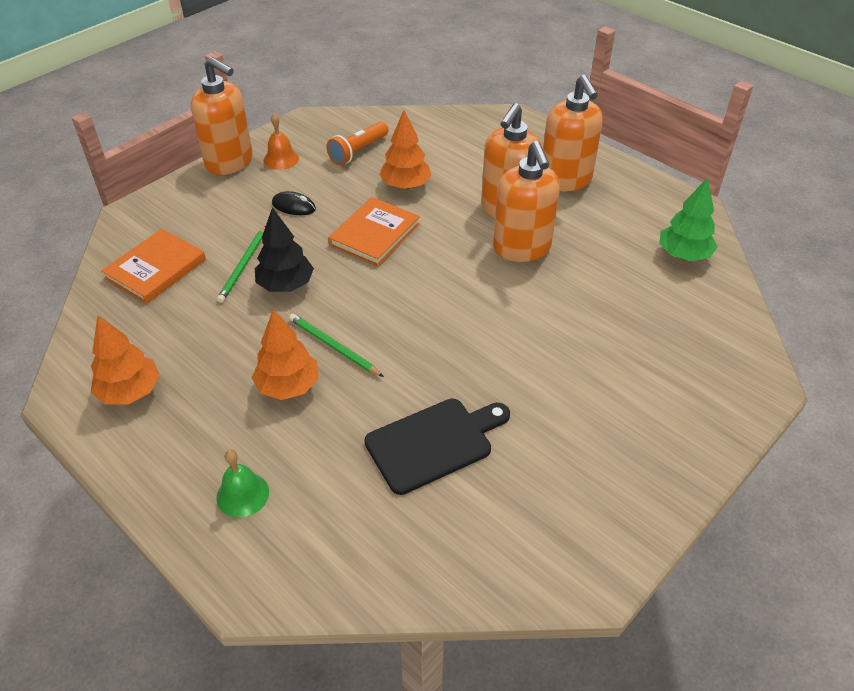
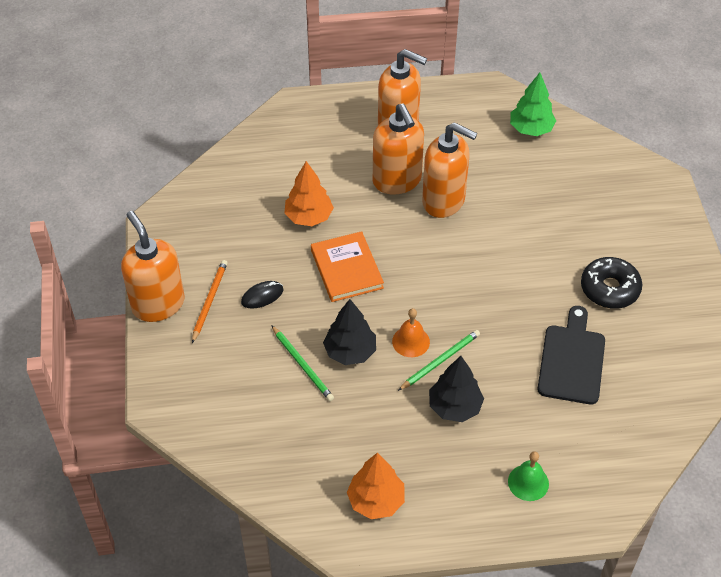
camera: 50 degrees left, 5 degrees up
orange book [101,229,206,304] -> none
orange soap dispenser [191,57,253,175] -> orange soap dispenser turned 105 degrees counterclockwise [121,211,185,322]
orange tree [252,309,319,400] -> black tree [429,356,484,422]
orange bell [263,113,299,170] -> orange bell moved to [392,308,430,357]
green pencil [289,314,384,377] -> green pencil turned 150 degrees clockwise [398,330,480,391]
orange flashlight [327,121,389,165] -> none
none -> orange pencil [192,260,228,343]
none -> black donut [581,257,642,309]

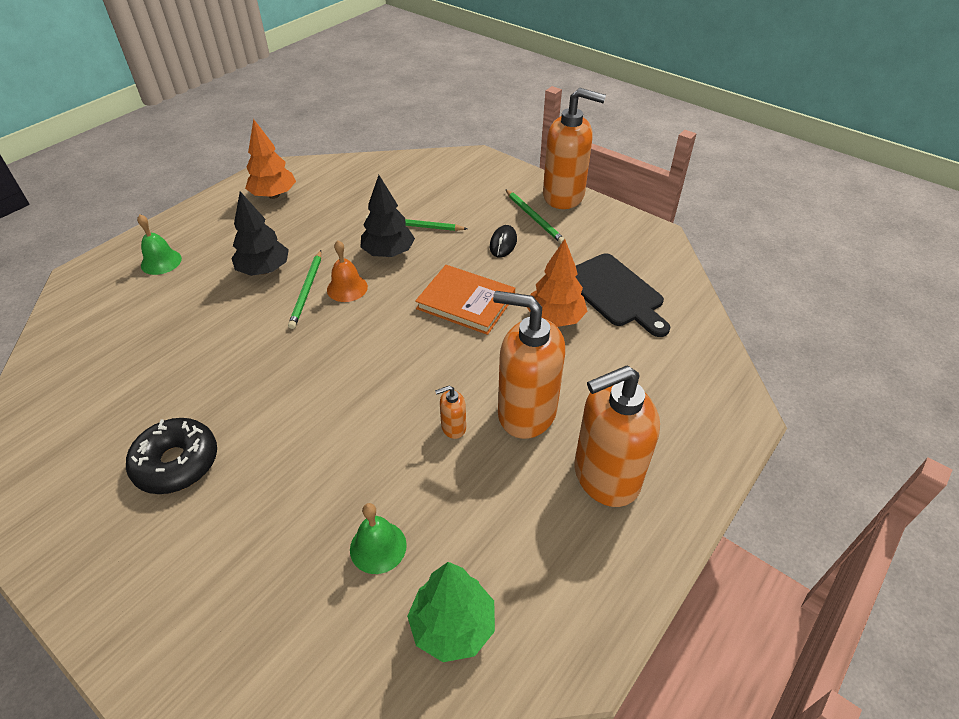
camera: 135 degrees right, 5 degrees down
orange pencil [192,260,228,343] -> green pencil [505,189,565,244]
orange soap dispenser [422,122,477,218] -> orange soap dispenser [435,385,466,439], size x0.42
black cutting board [537,306,605,405] -> black cutting board moved to [575,253,670,337]
none -> green bell [350,503,407,574]

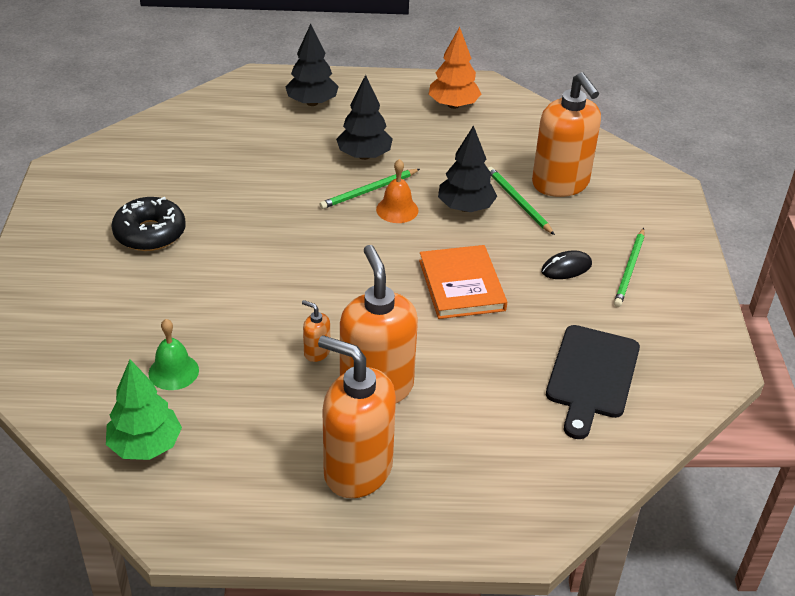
camera: 50 degrees right, 5 degrees down
green bell [137,214,182,275] -> black tree [285,24,339,106]
orange tree [527,239,588,327] -> none
orange soap dispenser [543,88,606,209] -> orange soap dispenser moved to [532,72,601,197]

